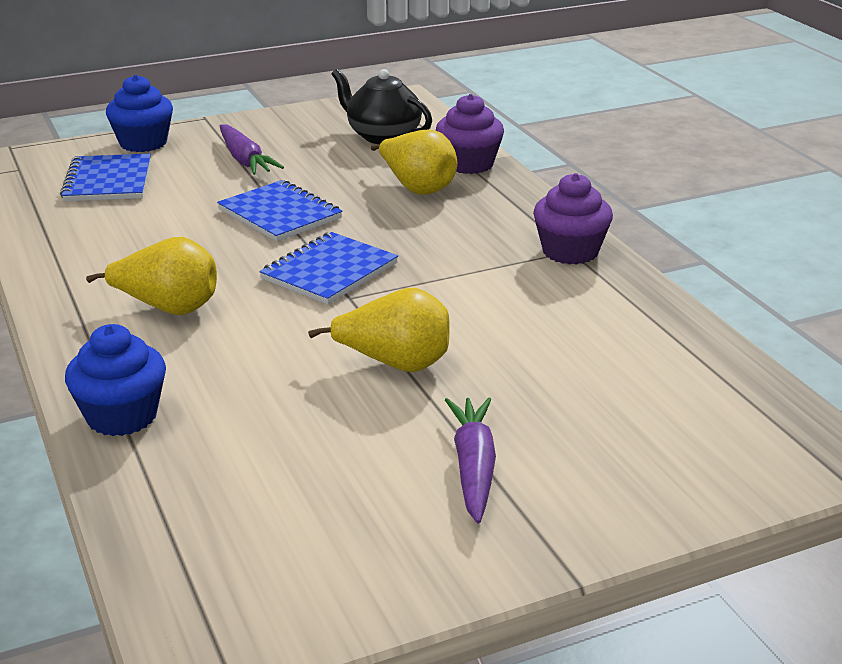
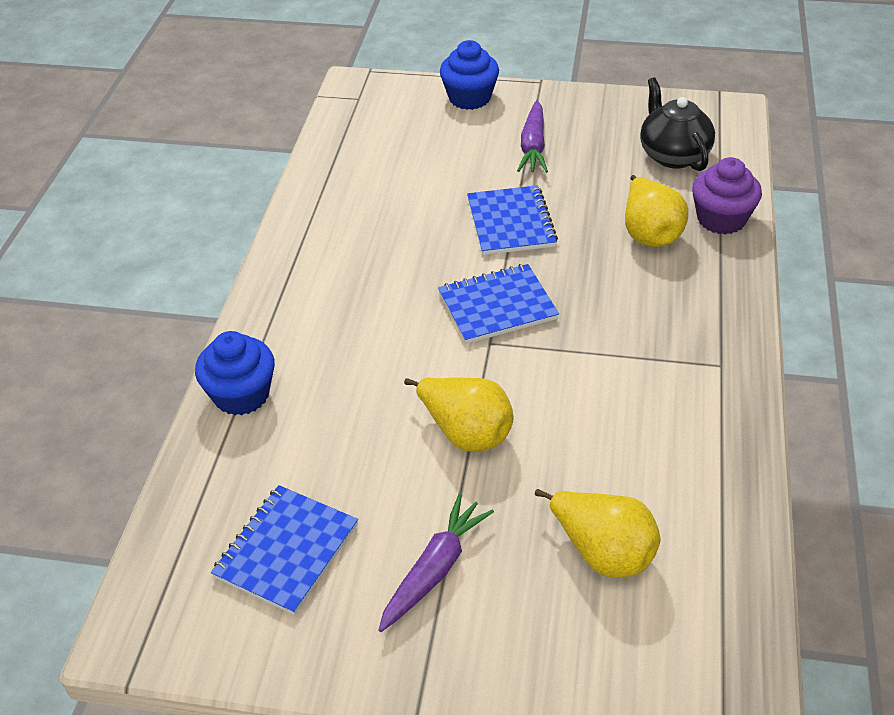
camera: 35 degrees right, 15 degrees up
blue notebook [60,154,151,201] -> blue notebook moved to [211,485,358,615]
yellow pear [86,237,217,315] -> yellow pear moved to [535,489,660,578]
purple cupcake [533,173,613,265] -> none

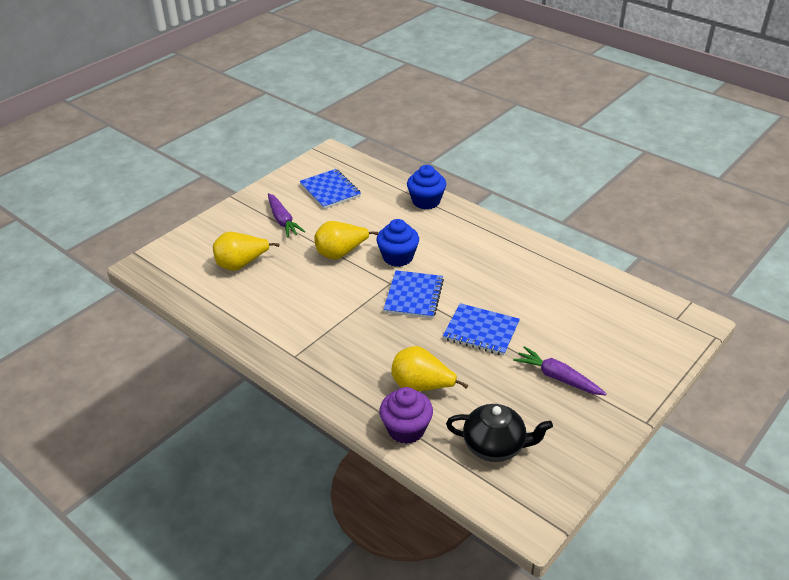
camera: 120 degrees right, 5 degrees down
blue cupcake [440,40,499,110] -> blue cupcake moved to [376,219,419,267]

